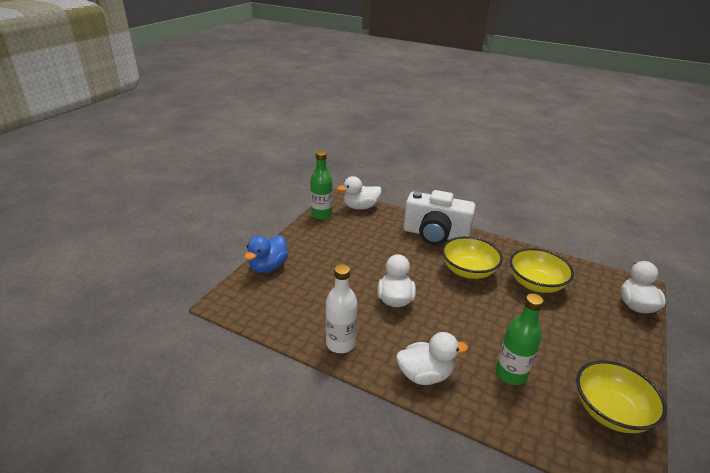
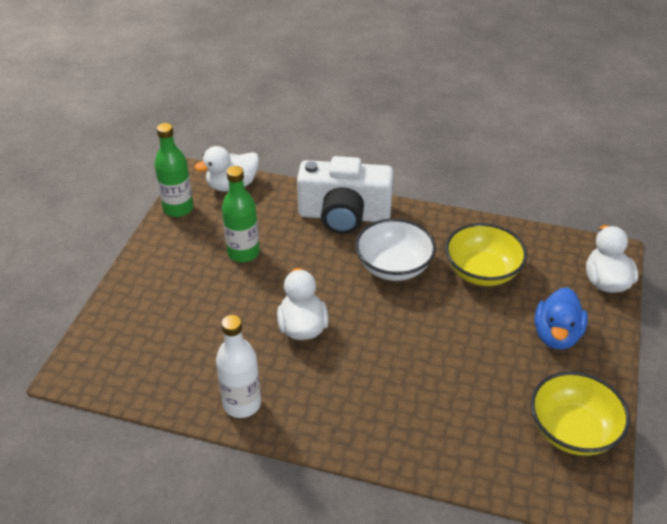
camera: 10 degrees left, 10 degrees up
blue duck [244,235,288,273] -> blue duck moved to [534,287,588,350]
white duck [396,332,468,385] -> none
yellow bowl [442,236,503,279] -> white bowl [355,219,436,281]
green bottle [496,293,543,385] -> green bottle moved to [222,166,260,262]

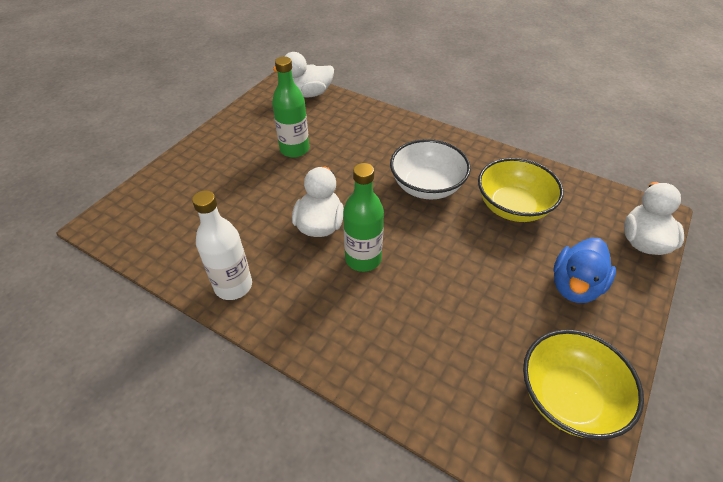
camera: 15 degrees right, 5 degrees up
green bottle [155,123,193,217] -> green bottle moved to [343,163,384,272]
white camera [297,156,393,234] -> none

